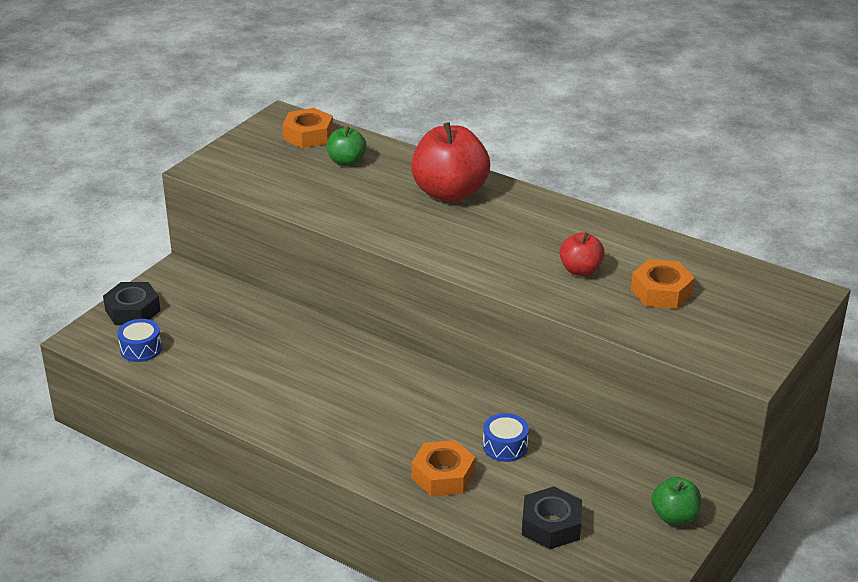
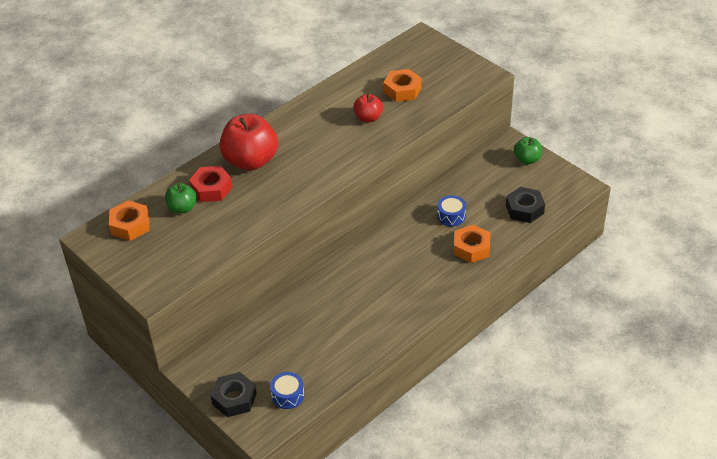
camera: 75 degrees left, 10 degrees up
none -> red nut [189,166,232,202]

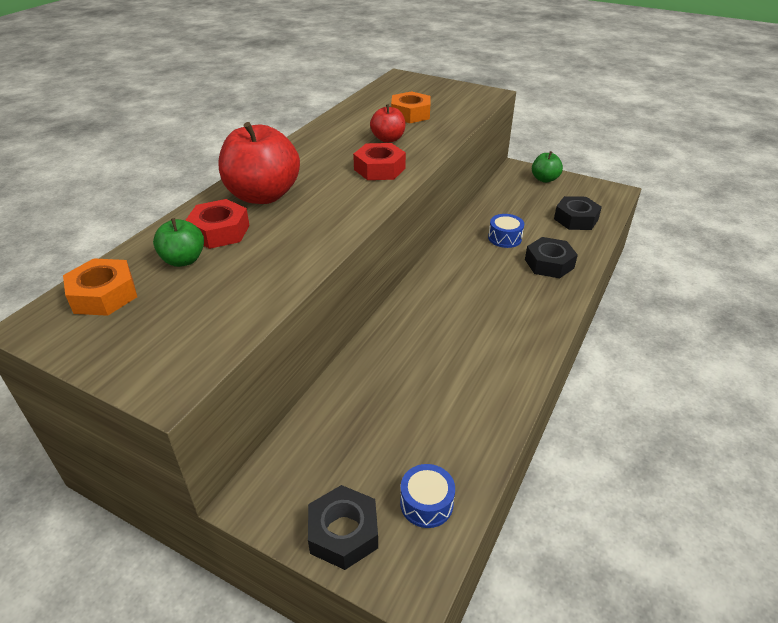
camera: 20 degrees left, 5 degrees down
orange nut [454,225,490,263] -> black nut [525,237,578,278]
none -> red nut [353,143,406,180]

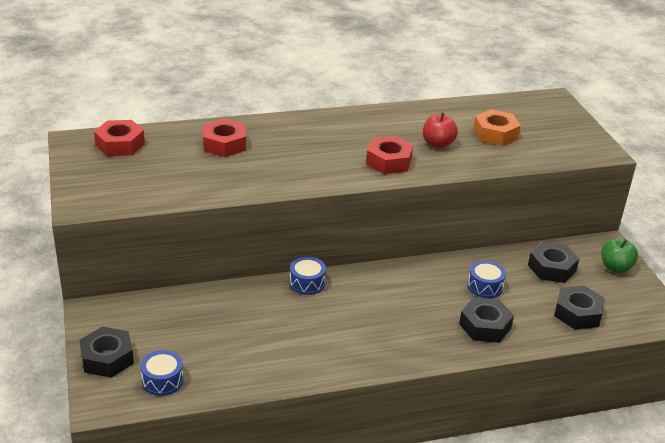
camera: 45 degrees right, 5 degrees down
orange nut [63,258,137,316] -> red nut [94,120,145,156]
green apple [153,218,204,267] -> none
red apple [219,122,300,204] -> none
none -> blue drum [289,257,326,295]
none -> black nut [528,242,579,283]

